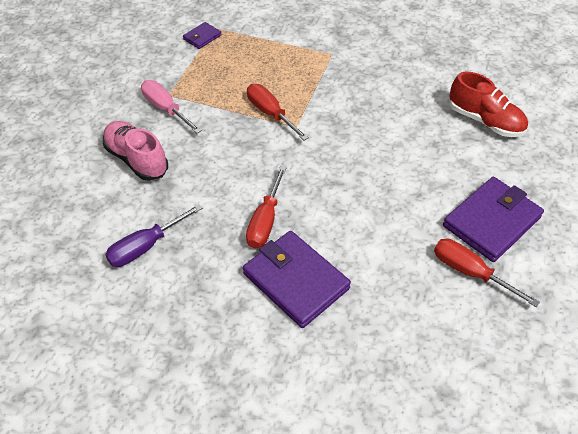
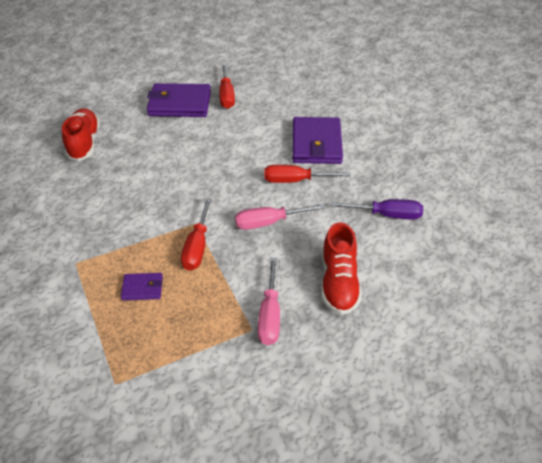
camera: 135 degrees left, 5 degrees down
pink shoe [103,121,168,181] -> red shoe [322,222,362,315]
purple wallet [183,22,221,49] -> purple wallet moved to [121,273,163,300]
red screwdriver [246,166,287,248] -> red screwdriver turned 150 degrees counterclockwise [264,165,350,183]
none -> pink screwdriver [235,204,325,230]

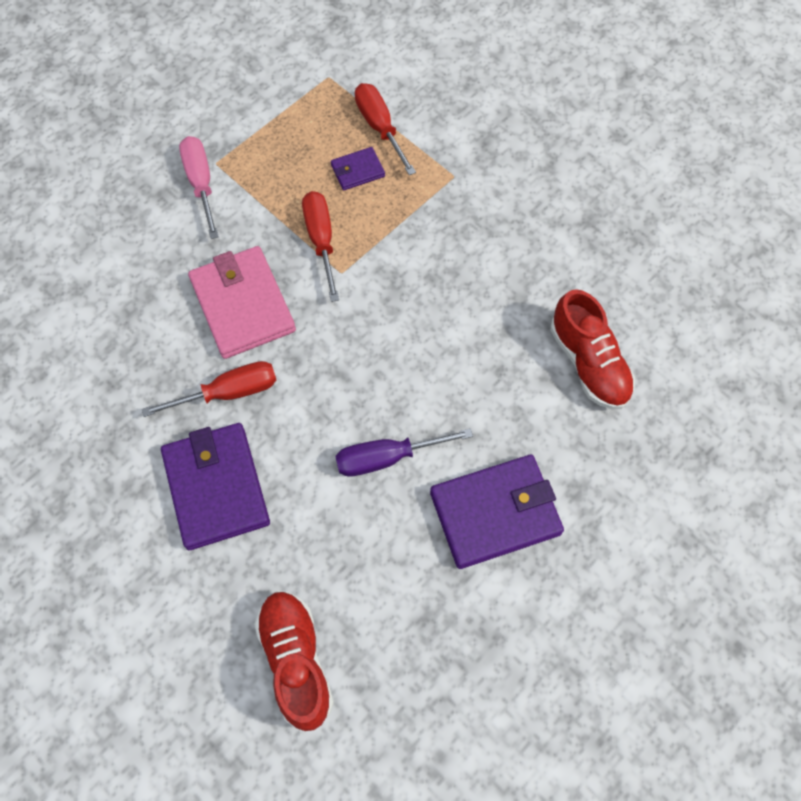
camera: 160 degrees right, 20 degrees up
red screwdriver [219,64,235,109] -> red screwdriver moved to [355,83,416,175]
pink screwdriver [235,204,325,230] -> pink wallet [188,246,296,359]
red shoe [322,222,362,315] -> red shoe moved to [254,591,334,731]
purple screwdriver [331,199,423,220] -> purple screwdriver moved to [335,428,473,477]

